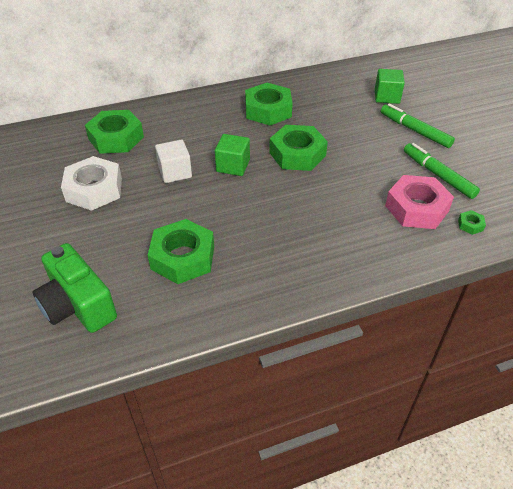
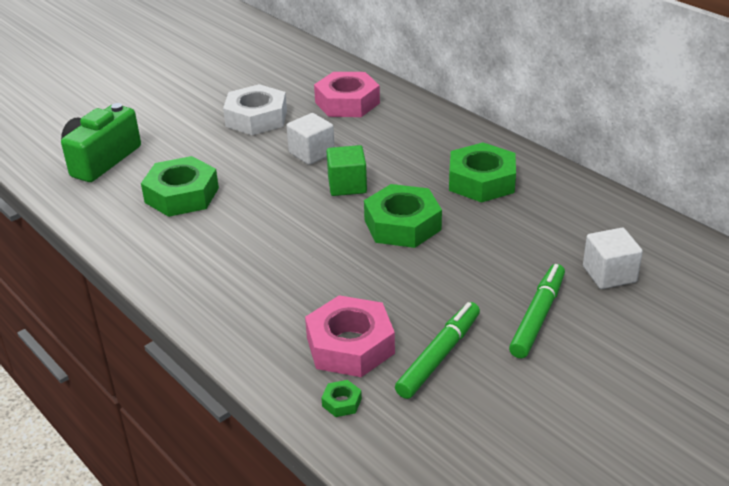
camera: 70 degrees right, 10 degrees down
green nut [85,110,144,154] -> pink nut [314,72,380,117]
green cube [375,69,405,104] -> white cube [583,228,643,289]

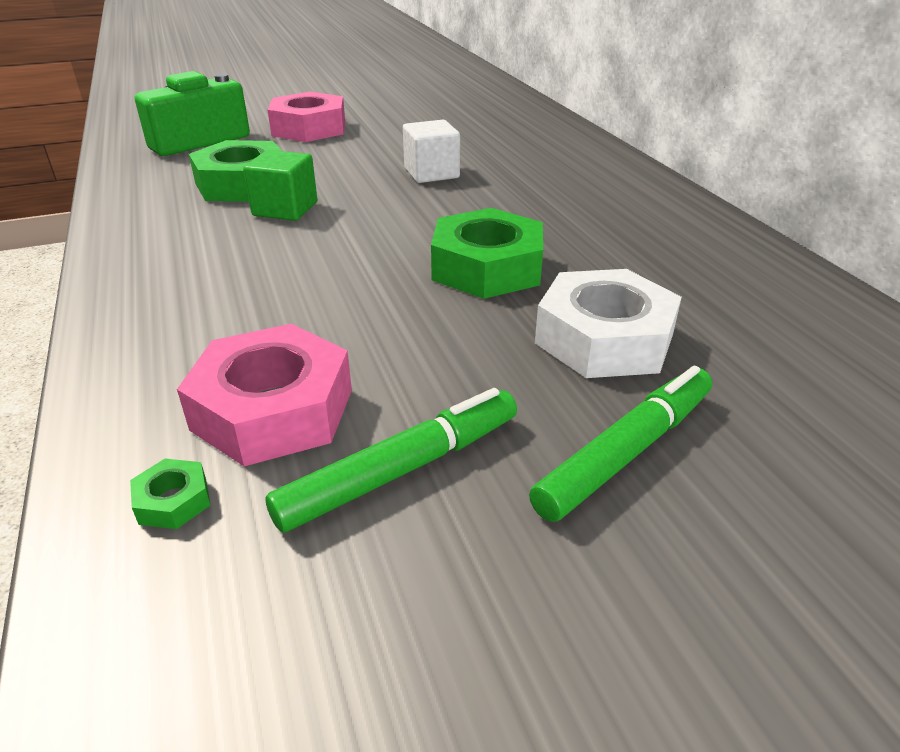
camera: 20 degrees right, 0 degrees up
white nut [223,84,287,135] -> white nut moved to [535,269,682,378]
pink nut [314,72,380,117] -> pink nut moved to [268,92,345,142]
green cube [327,145,367,196] -> green cube moved to [243,150,317,221]
green nut [449,143,516,203] -> none
white cube [583,228,643,289] -> none

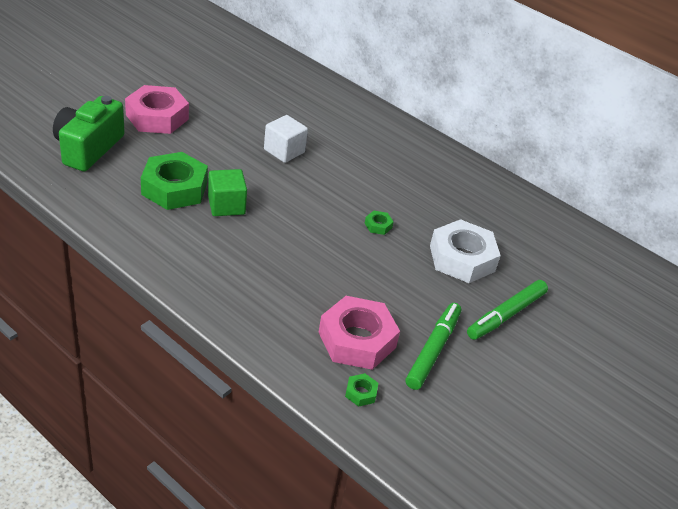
camera: 35 degrees left, 5 degrees up
green nut [431,208,543,299] -> green nut [364,211,394,235], size x0.41
green marker [529,366,712,522] -> green marker turned 150 degrees counterclockwise [467,280,548,340]

